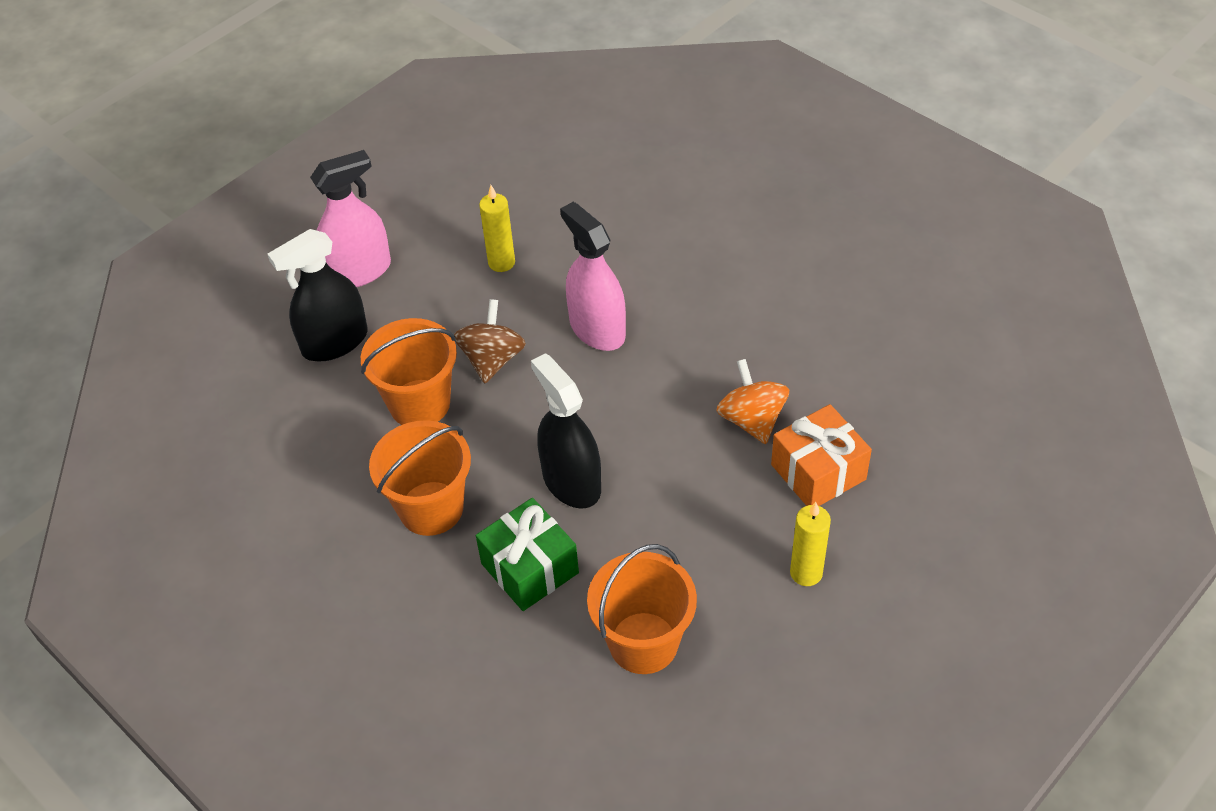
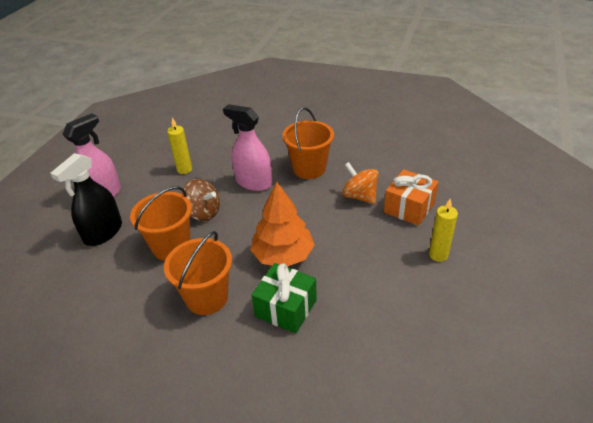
camera: 25 degrees left, 10 degrees down
brown spinning top [454,299,526,383] -> brown spinning top turned 135 degrees clockwise [182,179,220,221]
black spray bottle [531,353,601,509] -> orange tree [250,182,315,267]
orange bucket [587,544,697,674] -> orange bucket moved to [282,107,334,179]

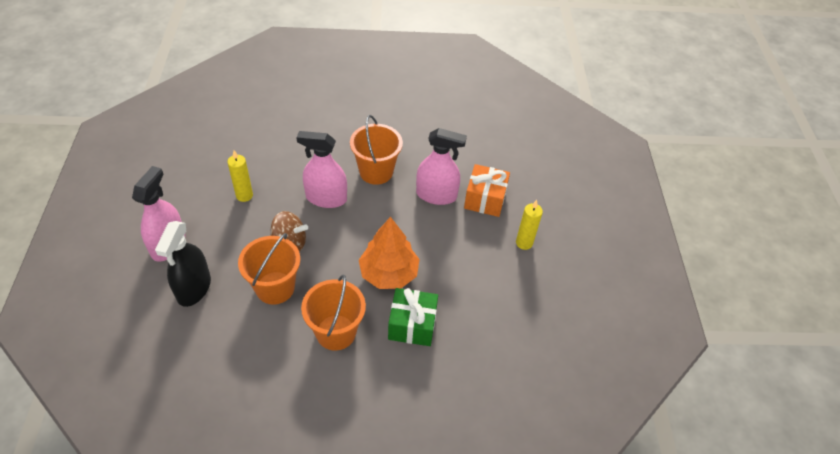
camera: 25 degrees left, 10 degrees up
orange spinning top [342,162,379,204] -> pink spray bottle [416,128,467,205]

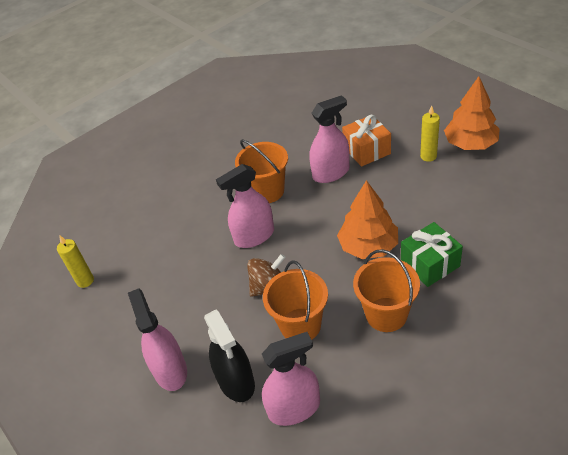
camera: 30 degrees left, 5 degrees down
yellow candle [227,150,253,202] -> yellow candle moved to [57,235,94,288]
none -> pink spray bottle [262,332,320,426]
none -> orange tree [444,76,500,150]

